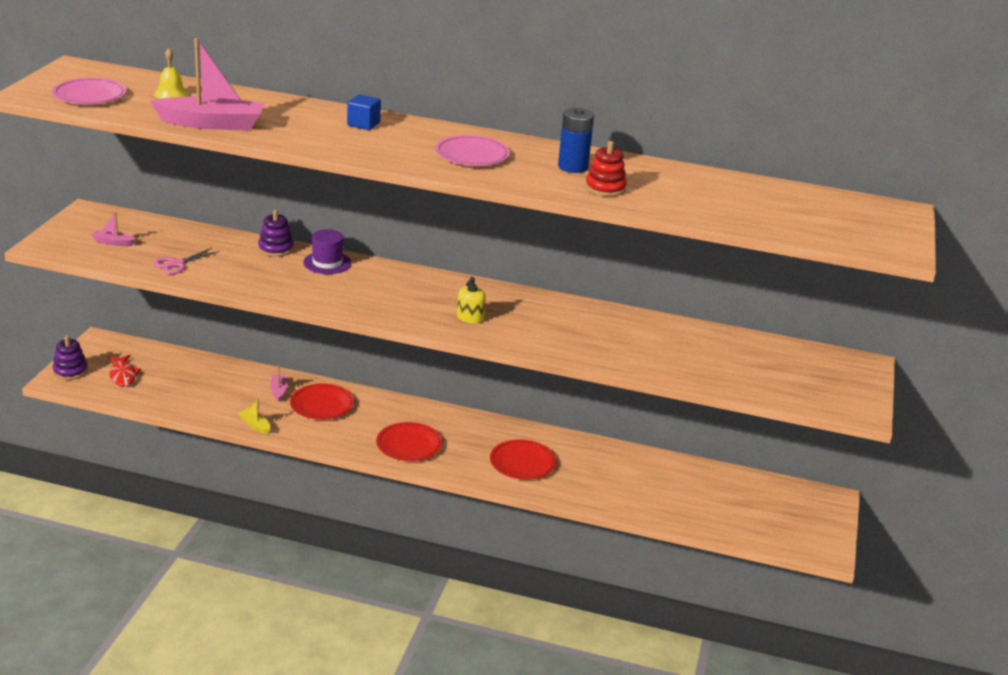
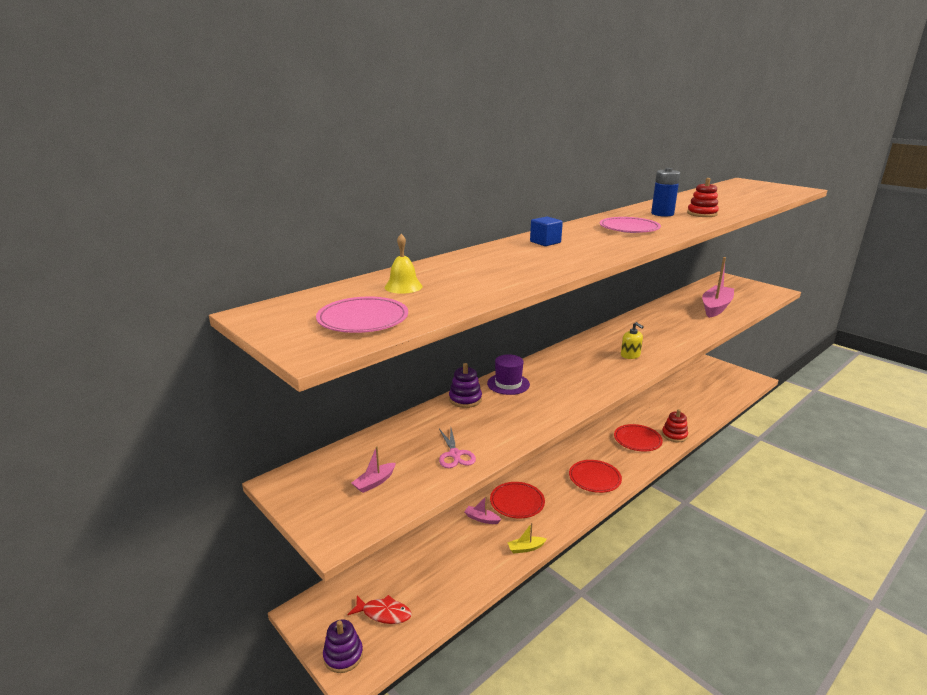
camera: 55 degrees left, 5 degrees down
pink boat [150,38,265,130] -> pink boat moved to [702,257,734,318]
none -> red stacking toy [662,409,688,442]

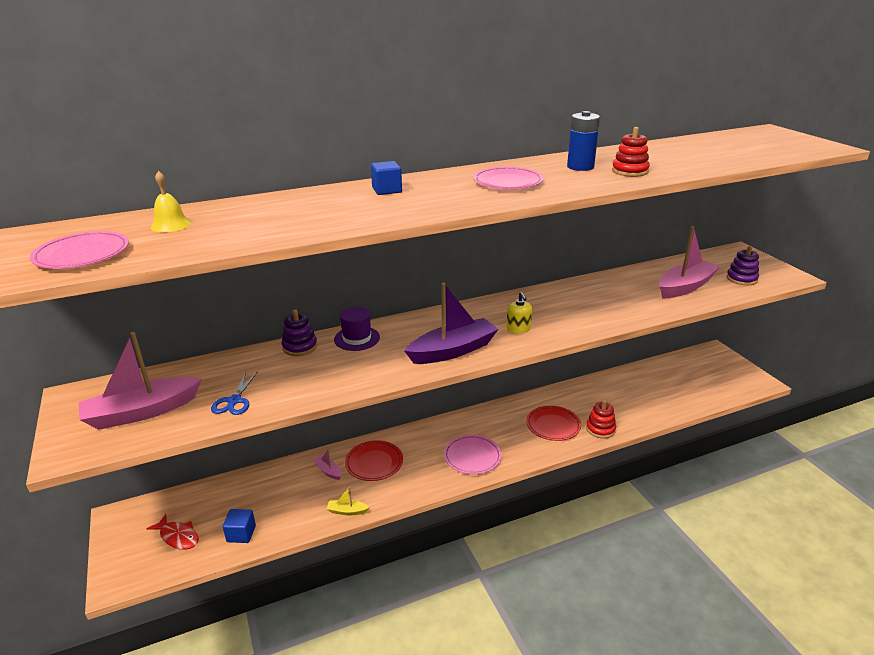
camera: 20 degrees right, 5 degrees up
purple stacking toy [323,619,363,673] -> purple stacking toy moved to [726,246,759,285]
pink boat [352,446,396,493] -> pink boat [79,332,202,430], size x2.27
pink scissors [439,429,476,468] -> blue scissors [211,371,258,415]
red plate [569,460,622,493] -> pink plate [444,435,502,474]
none -> blue cube [223,509,256,543]
none -> purple boat [404,282,499,364]

